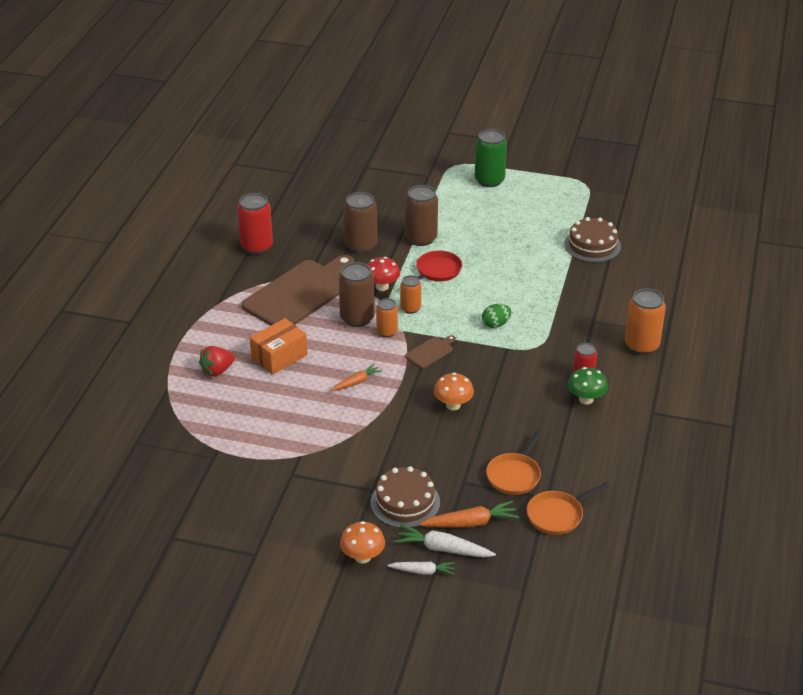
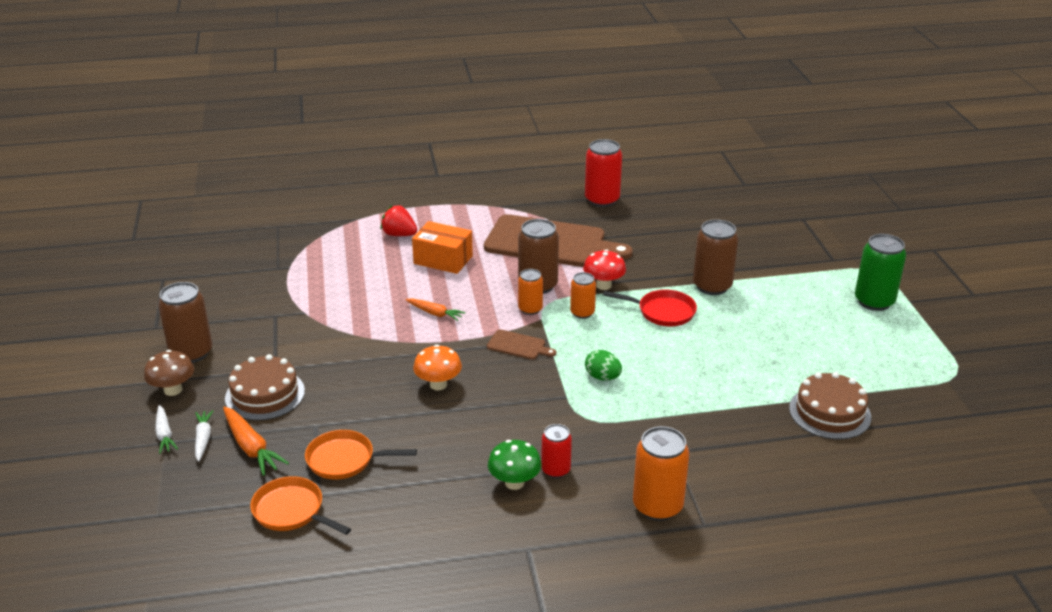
camera: 65 degrees right, 5 degrees down
orange mushroom [340,521,385,563] -> brown mushroom [144,350,194,396]
brown can [344,192,377,253] -> brown can moved to [158,282,212,363]
white carrot [394,525,496,557] -> white carrot [195,410,214,462], size x0.65

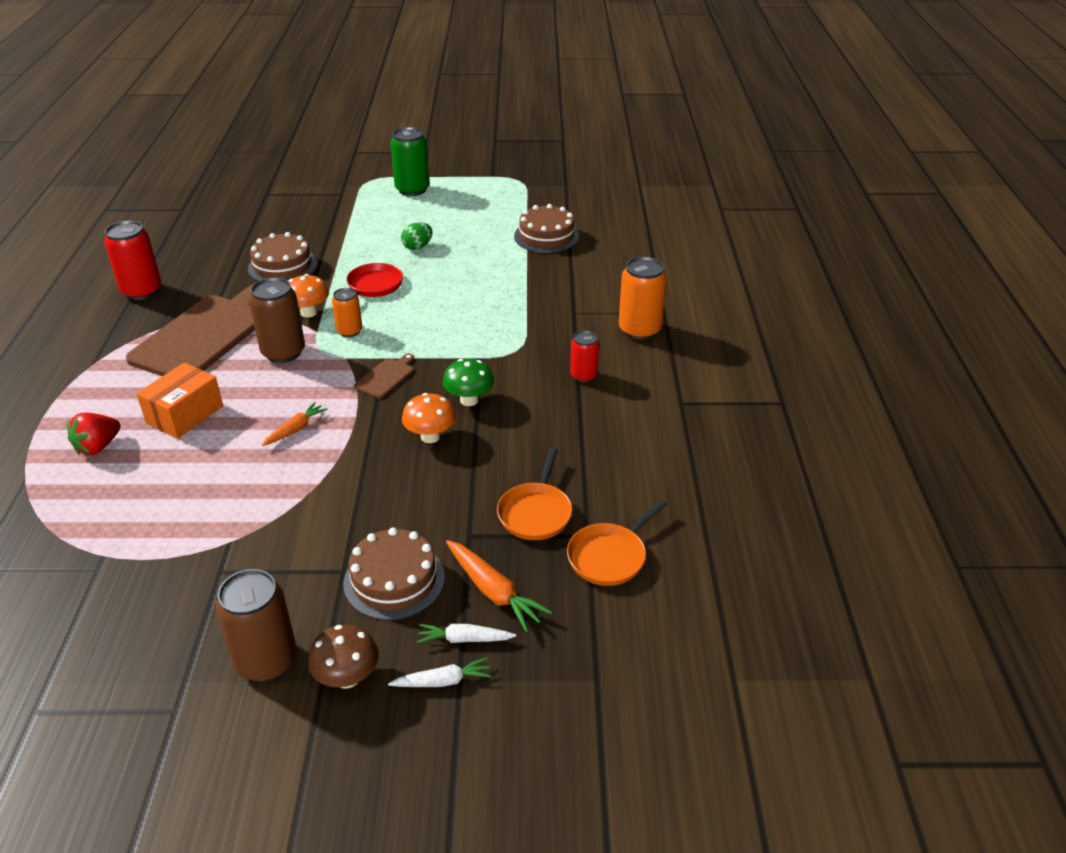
camera: 80 degrees left, 5 degrees up
orange carrot [223,407,289,476] -> orange carrot turned 75 degrees clockwise [446,540,553,632]
green mushroom [488,440,542,490] -> green mushroom moved to [443,359,494,406]
orange can [518,269,543,315] -> none
red mushroom [583,249,626,290] -> orange mushroom [289,274,329,317]
green egg [585,350,622,381] -> green egg moved to [401,222,433,250]
brown can [693,219,738,295] -> none
none -> brown cake [248,232,318,281]

